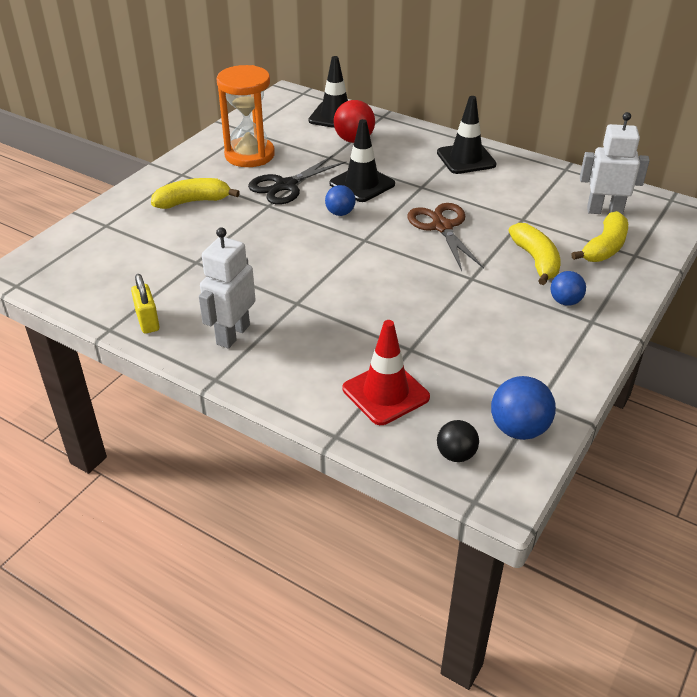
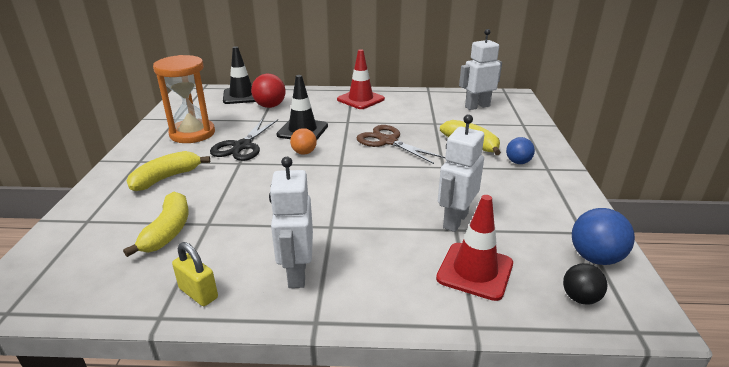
camera: 30 degrees left, 10 degrees down
blue ball [325,185,355,216] -> orange ball [290,128,317,155]
black traffic cone [437,96,497,174] -> red traffic cone [337,49,385,109]
yellow banana [571,211,628,262] -> yellow banana moved to [123,192,189,257]
none -> white robot [438,114,484,232]

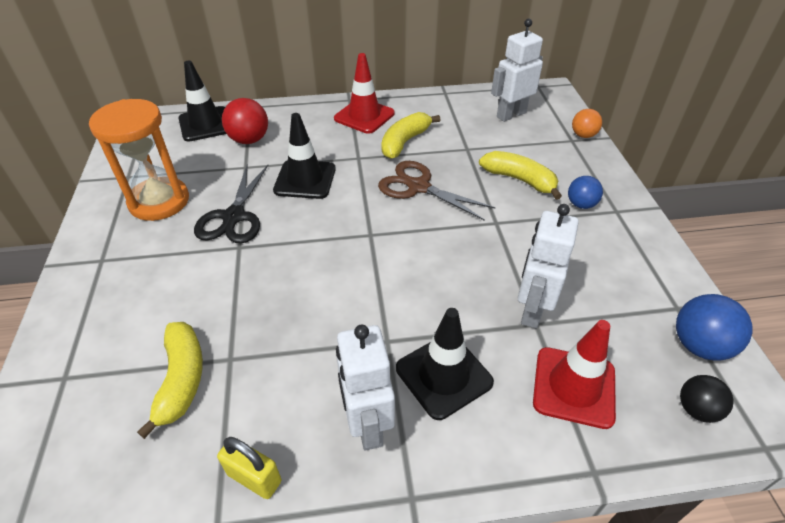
camera: 10 degrees left, 15 degrees up
yellow banana [126,151,210,191] -> yellow banana moved to [381,112,440,159]
orange ball [290,128,317,155] -> orange ball moved to [572,109,602,138]
none -> black traffic cone [396,308,494,420]

